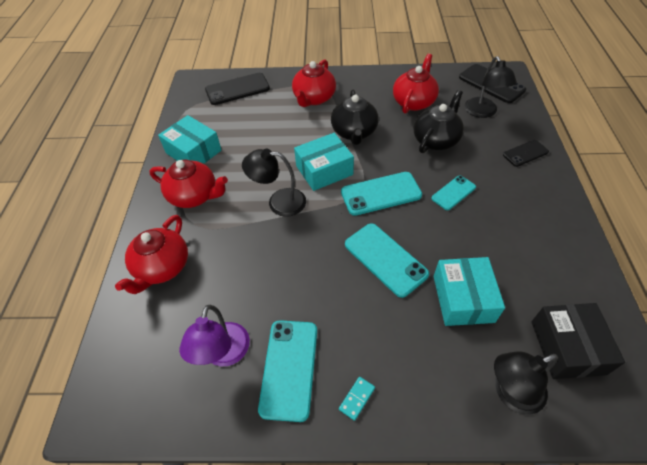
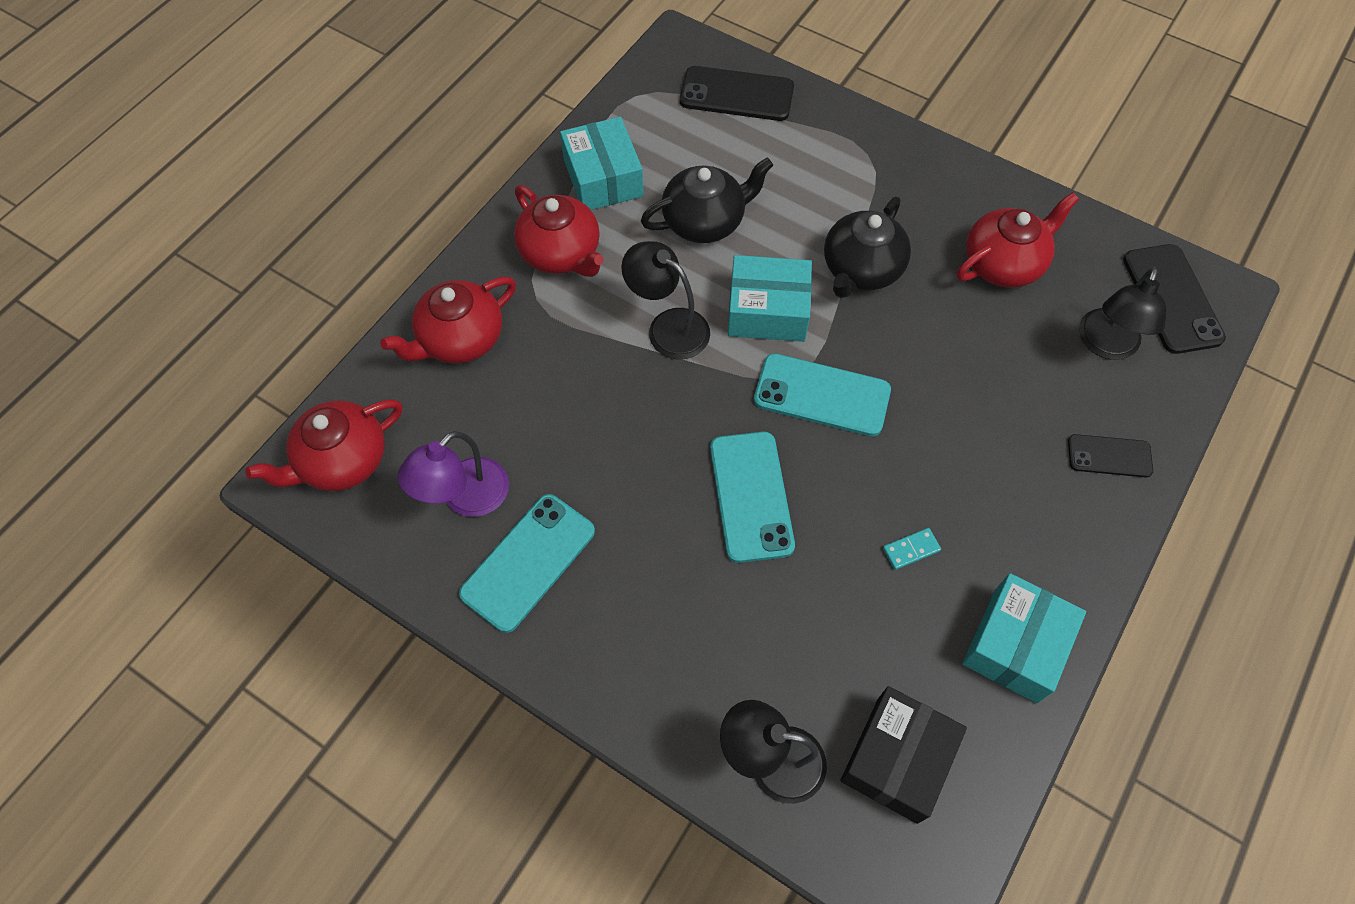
camera: 30 degrees right, 10 degrees up
red teapot [292,59,336,107] -> red teapot moved to [245,399,402,491]
turquoise domino [339,377,375,421] -> turquoise domino moved to [883,528,941,570]
black teapot [413,90,464,153] -> black teapot moved to [641,157,773,243]
turquoise phone [431,176,476,210] -> none
turquoise box [434,257,505,326] -> turquoise box moved to [962,573,1086,703]

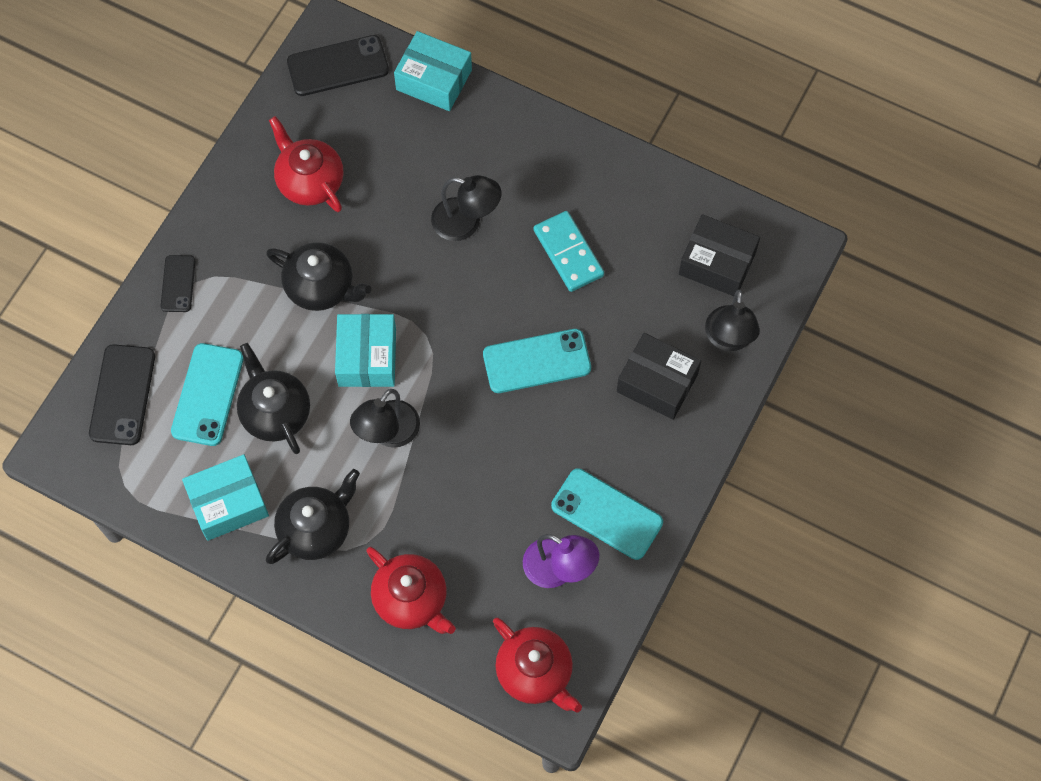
camera: 95 degrees left, 5 degrees up
red teapot [514,185,604,277] -> black teapot [266,469,360,564]
turquoise phone [754,353,891,436] -> turquoise phone moved to [171,343,244,446]
turquoise domino [883,528,941,570] -> turquoise domino [534,211,604,292], size x2.10
turquoise box [962,573,1086,703] -> turquoise box moved to [394,31,472,111]
black phone [1068,434,1153,478] -> black phone moved to [161,255,195,312]
black lamp [1079,267,1167,360] -> black lamp moved to [431,175,501,241]
none -> black box [617,333,701,420]

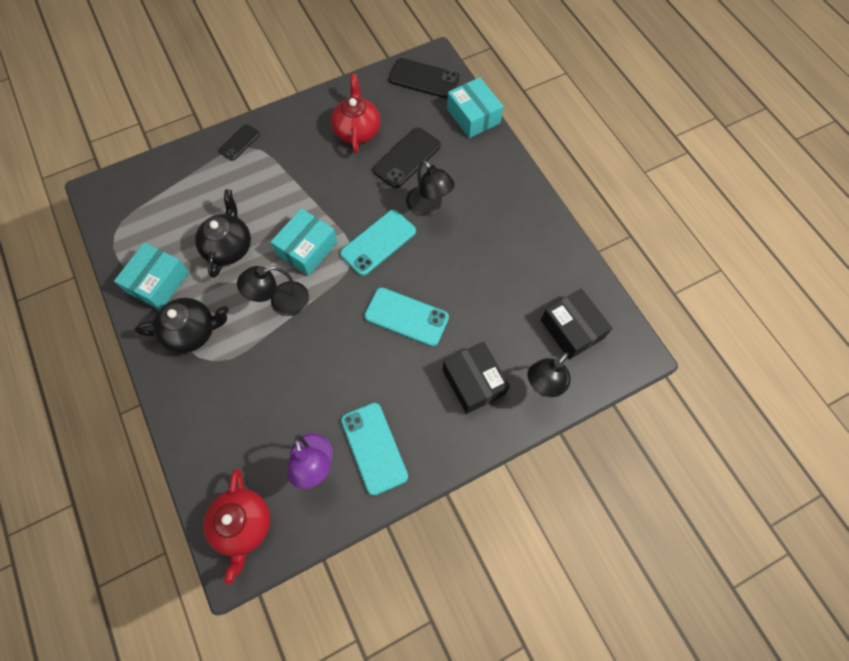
camera: 35 degrees right, 0 degrees up
black phone [89,344,155,445] -> black phone moved to [373,127,441,188]
turquoise phone [171,343,244,446] -> turquoise phone moved to [340,210,416,276]
turquoise box [182,454,269,541] -> turquoise box turned 75 degrees counterclockwise [114,242,189,310]
black teapot [266,242,371,311] -> none
red teapot [366,547,456,634] -> none
turquoise domino [534,211,604,292] -> none

